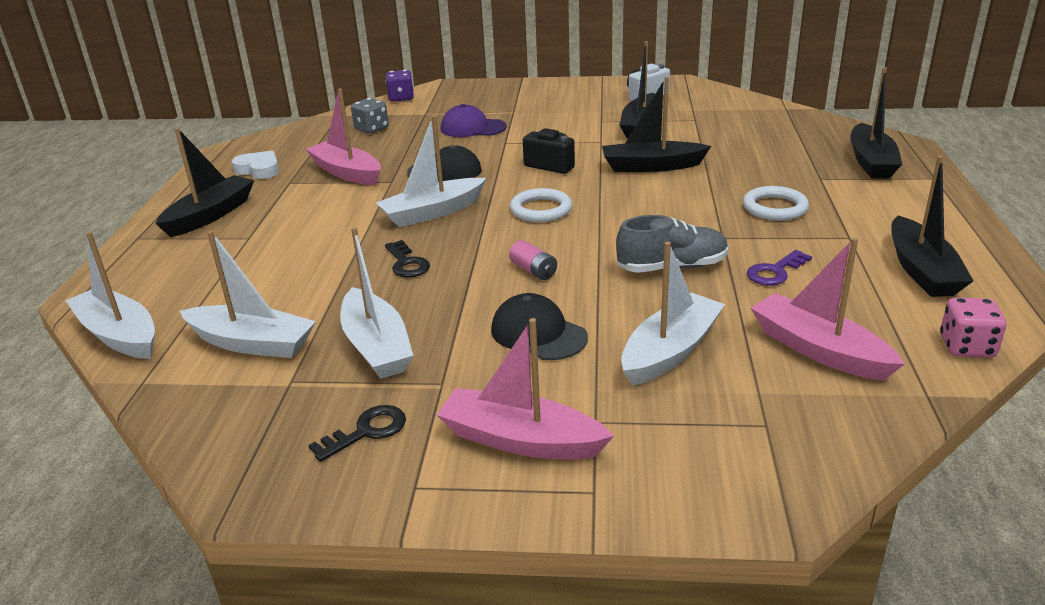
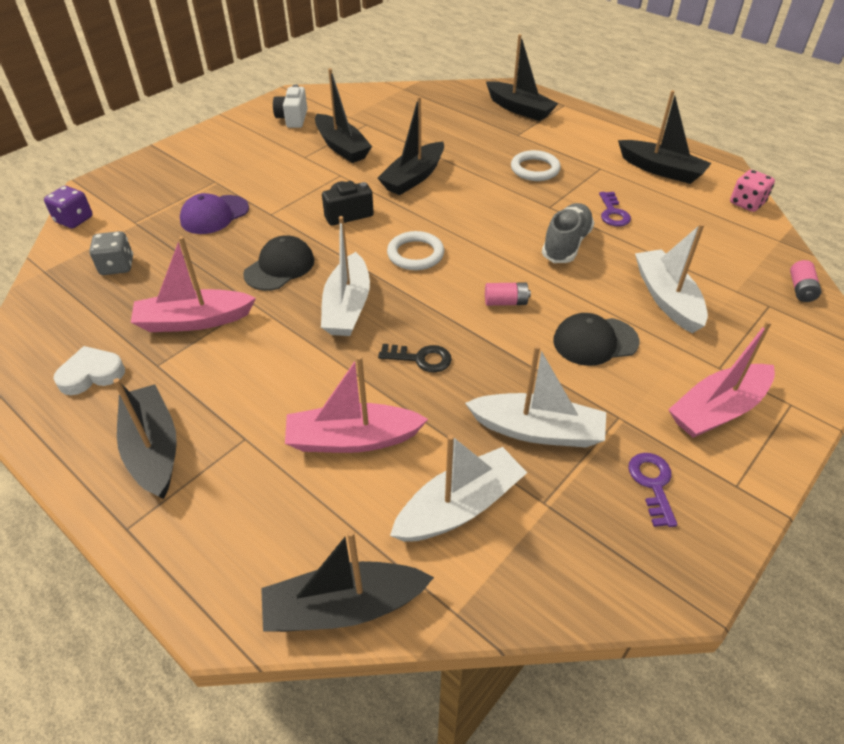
camera: 55 degrees left, 15 degrees up
white boat [65,231,155,359] -> black boat [261,530,434,632]
black key [308,405,406,462] -> purple key [629,453,678,527]
pink boat [751,238,905,381] -> pink boat moved to [285,355,428,453]
none -> pink battery [790,260,822,302]

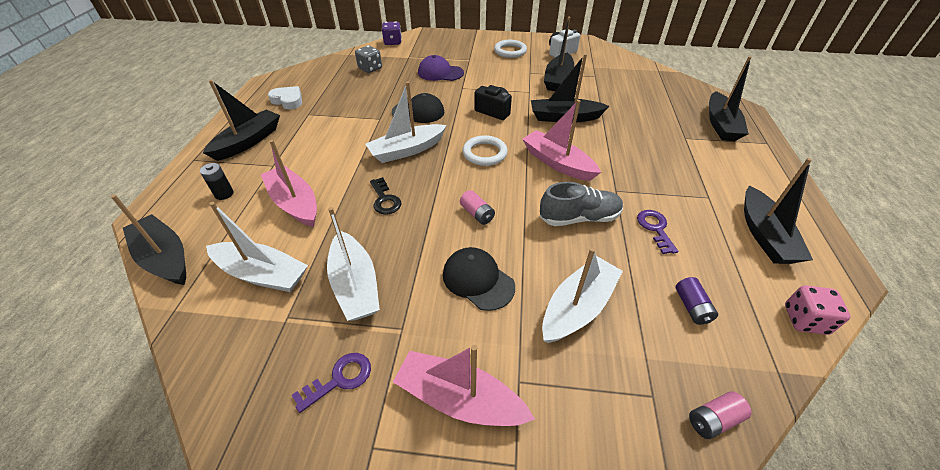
camera: 55 degrees right, 0 degrees up
pink boat [131,236,256,332] -> pink boat moved to [522,100,601,181]
white ring [511,150,561,181] -> white ring moved to [494,40,527,58]
purple key [599,192,631,227] -> purple key turned 120 degrees clockwise [637,210,678,254]
none -> black battery [200,163,234,200]
none -> purple battery [675,277,718,325]

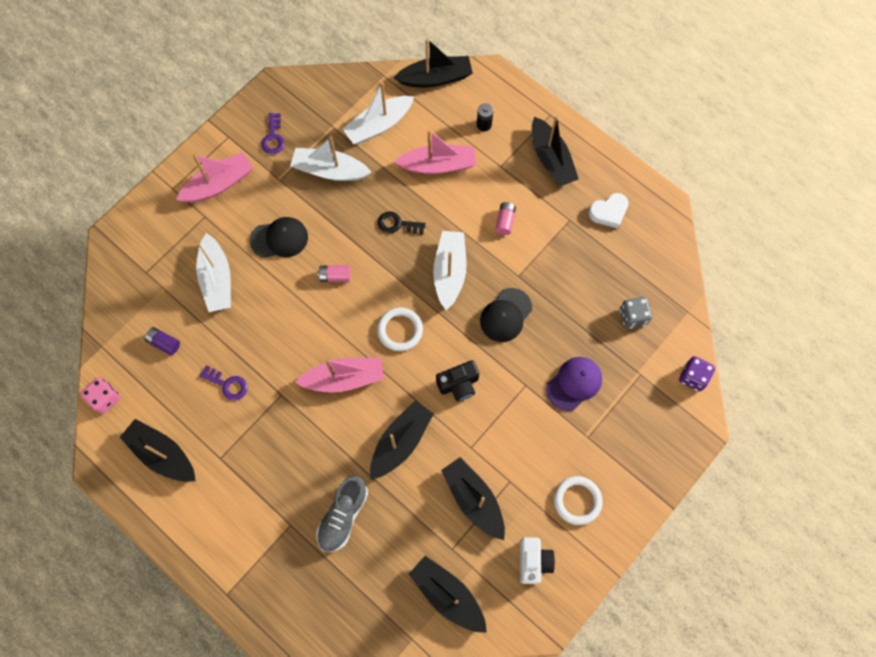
camera: 125 degrees right, 25 degrees up
grey shoe [540,182,623,226] -> grey shoe moved to [316,476,368,552]
pink battery [689,391,752,439] -> pink battery moved to [495,202,516,235]
black boat [709,56,752,141] -> black boat moved to [409,556,487,633]

